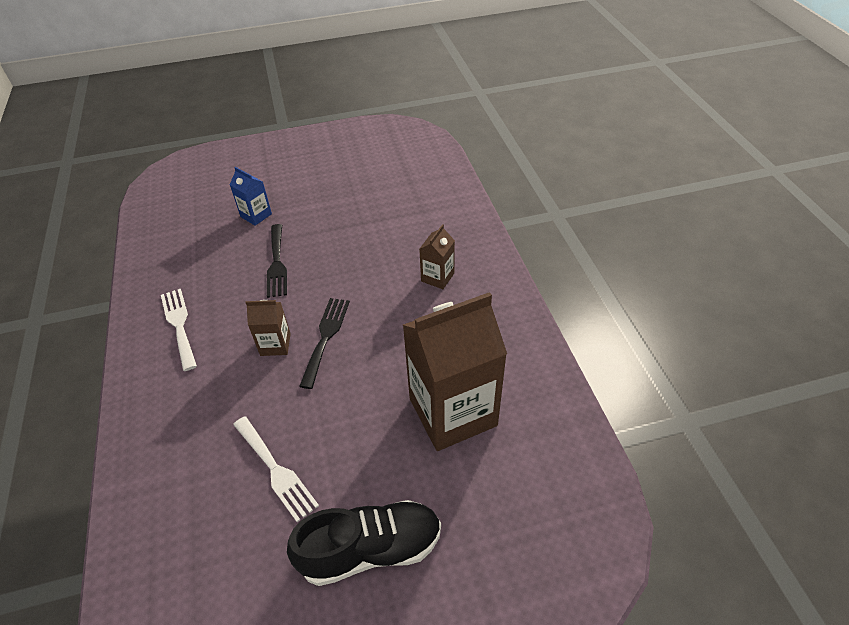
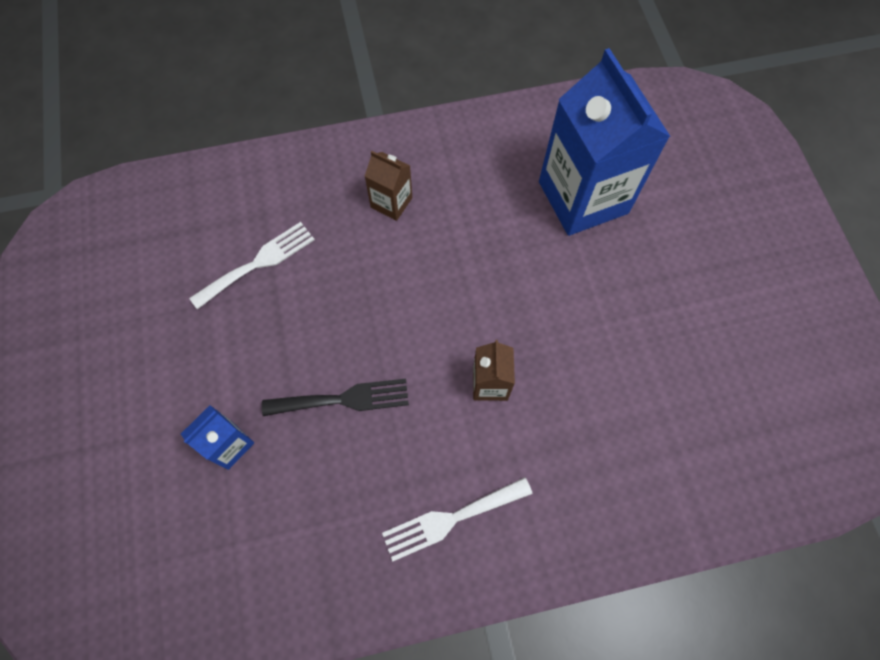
camera: 90 degrees left, 20 degrees up
white fork [233,416,319,522] -> white fork moved to [189,222,315,310]
black shoe [287,500,441,586] -> none
black fork [299,298,350,389] -> none
brown carton [403,292,507,451] -> blue carton [539,48,671,236]

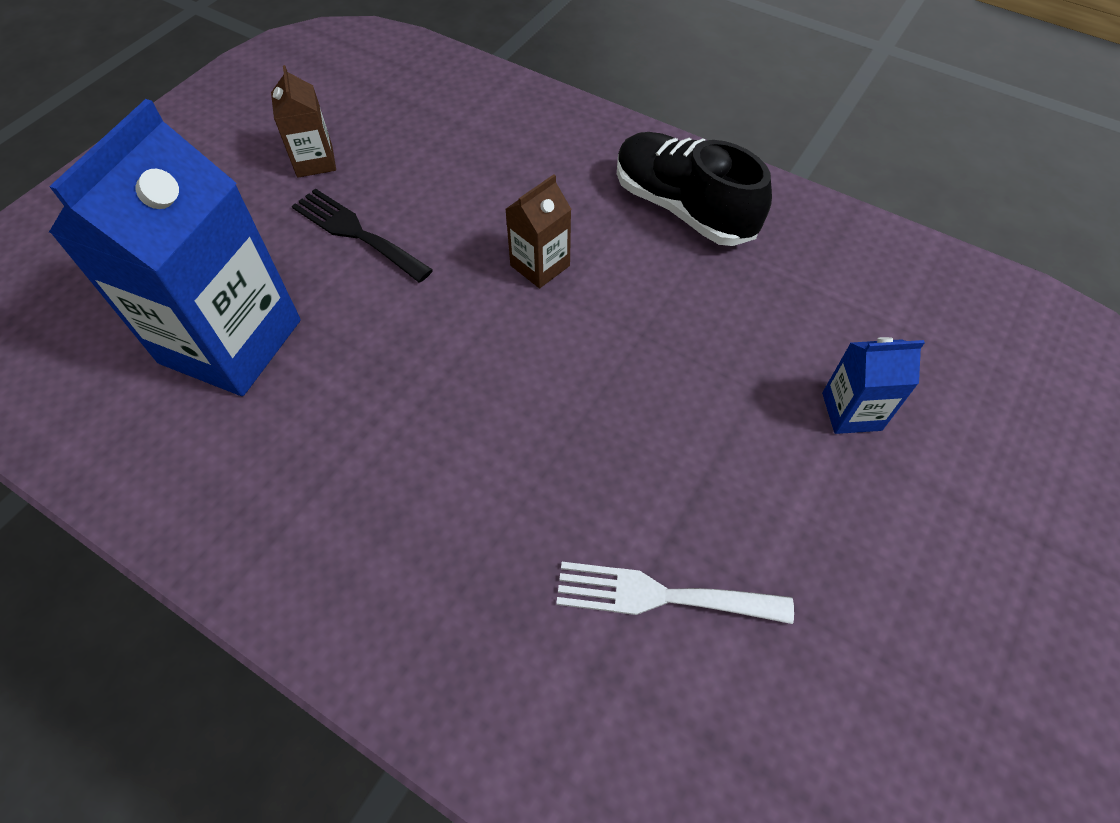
camera: 135 degrees left, 10 degrees down
black fork [262,379,409,416] -> black fork moved to [292,188,433,283]
brown carton [365,151,412,221] -> brown carton moved to [271,65,336,178]
white fork [382,477,533,562] -> black shoe [617,132,772,246]

